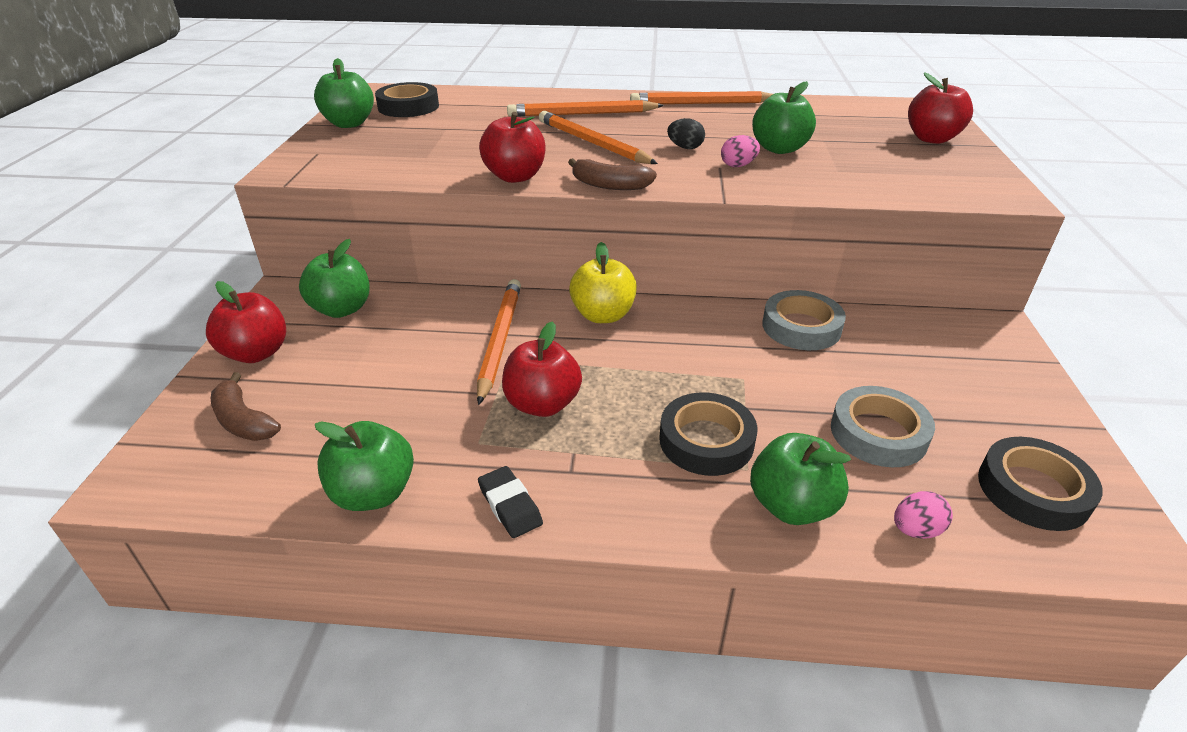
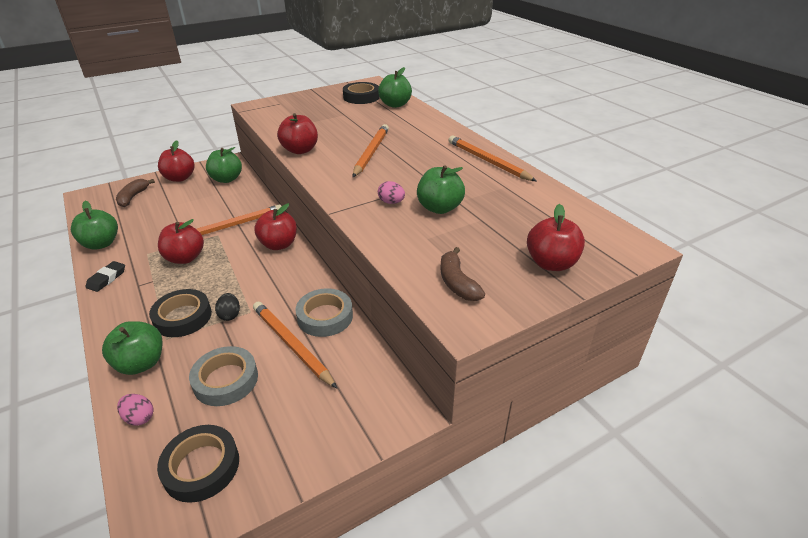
camera: 55 degrees right, 0 degrees up
green apple [314,58,374,128] -> green apple moved to [378,67,412,108]
orange pencil [507,100,664,116] -> orange pencil moved to [253,302,337,388]
brown banana [568,158,657,190] -> brown banana moved to [441,247,485,301]
yellow apple [569,242,637,323] -> red apple [254,203,297,250]
black egg [667,118,705,149] -> black egg moved to [215,293,240,321]

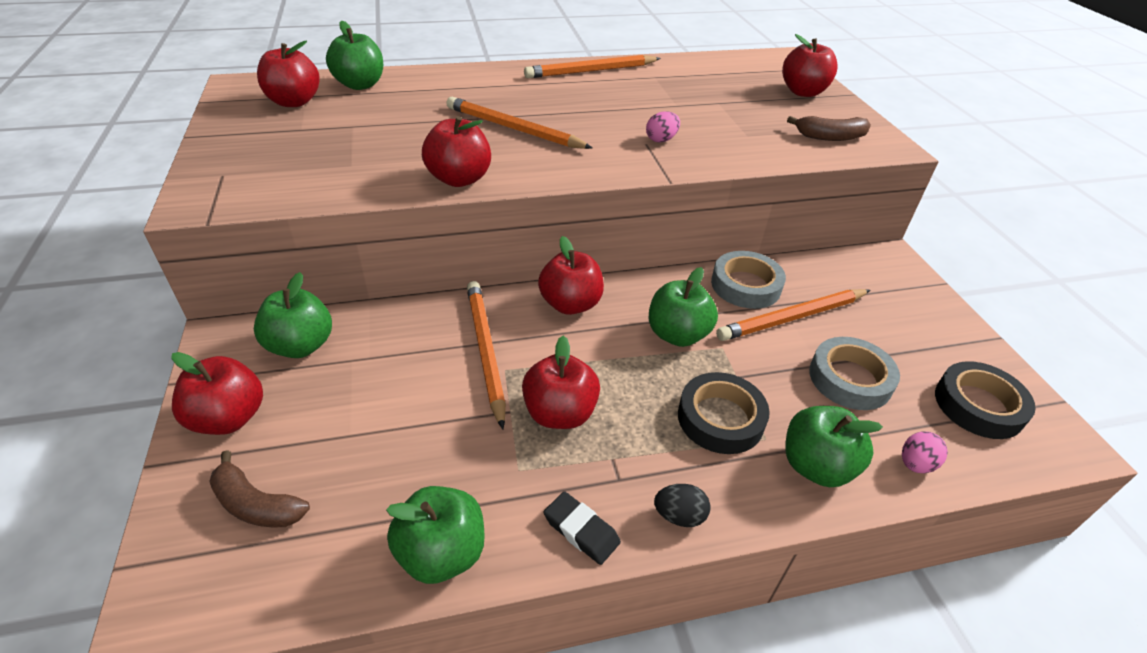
camera: 75 degrees left, 5 degrees up
black egg [215,293,240,321] -> black egg moved to [654,484,711,527]
black tape [343,82,380,104] -> red apple [257,41,320,107]
green apple [417,165,465,214] -> green apple moved to [649,267,718,347]

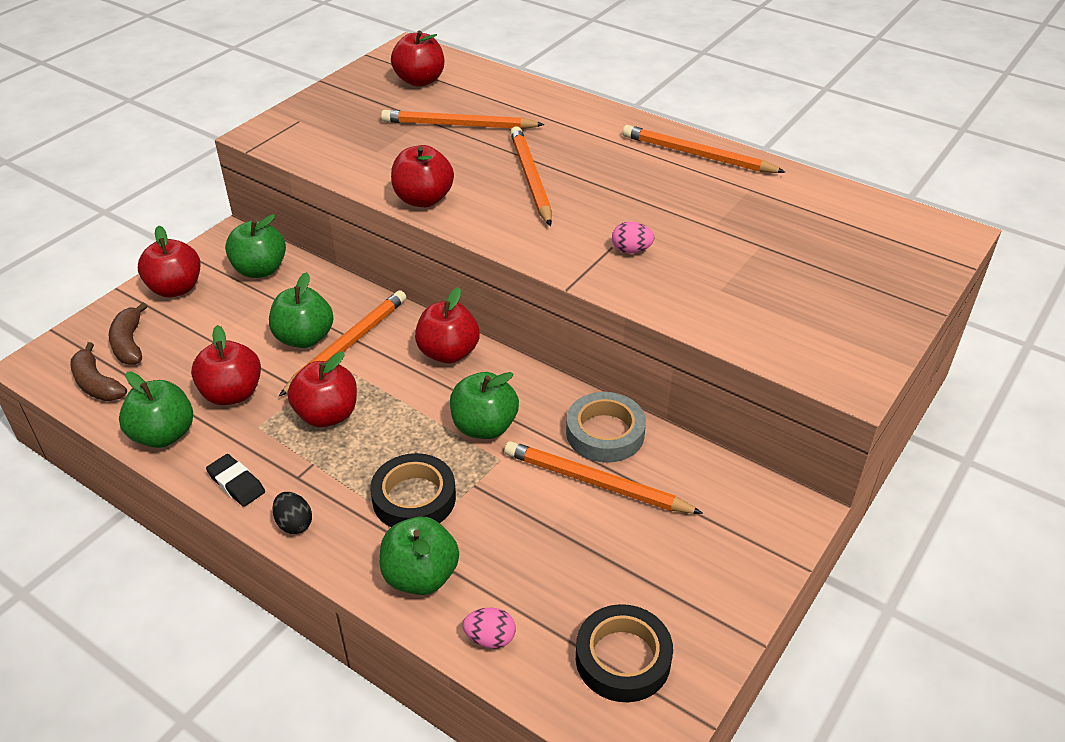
camera: 50 degrees right, 0 degrees up
green apple [326,21,383,90] -> green apple moved to [269,272,333,348]
black eraser [544,491,621,565] -> black eraser turned 45 degrees counterclockwise [206,454,265,507]
red apple [782,34,838,97] -> red apple moved to [191,325,261,405]
brown banana [787,116,871,141] -> brown banana moved to [70,342,127,401]
grey tape [809,337,900,410] -> none
none -> orange pencil [381,110,545,129]

